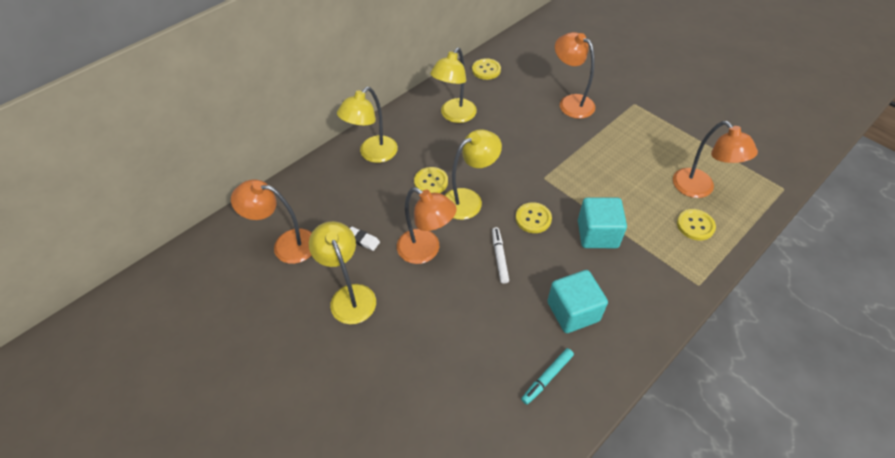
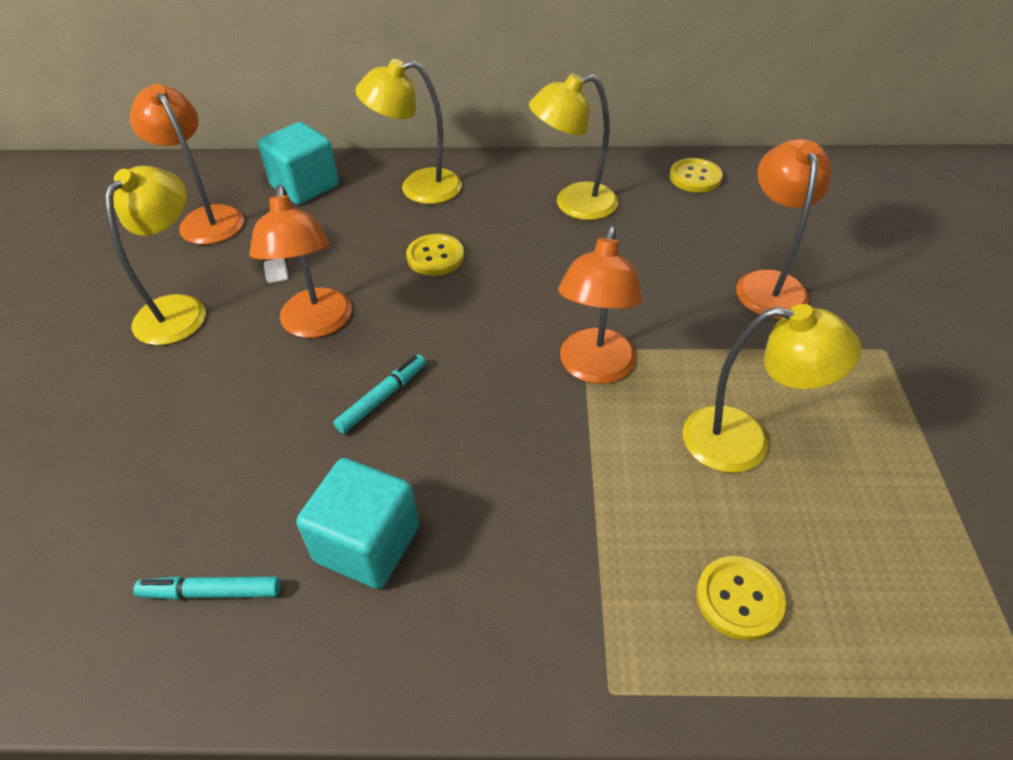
camera: 45 degrees right, 5 degrees down
yellow lamp [445,129,502,220] -> yellow lamp moved to [683,304,861,473]
white marker [492,227,509,284] -> turquoise marker [333,354,426,434]
yellow button [516,202,552,233] -> none
turquoise cube [578,198,627,248] -> turquoise cube moved to [258,122,339,205]
orange lamp [673,121,758,198] -> orange lamp moved to [558,226,642,384]

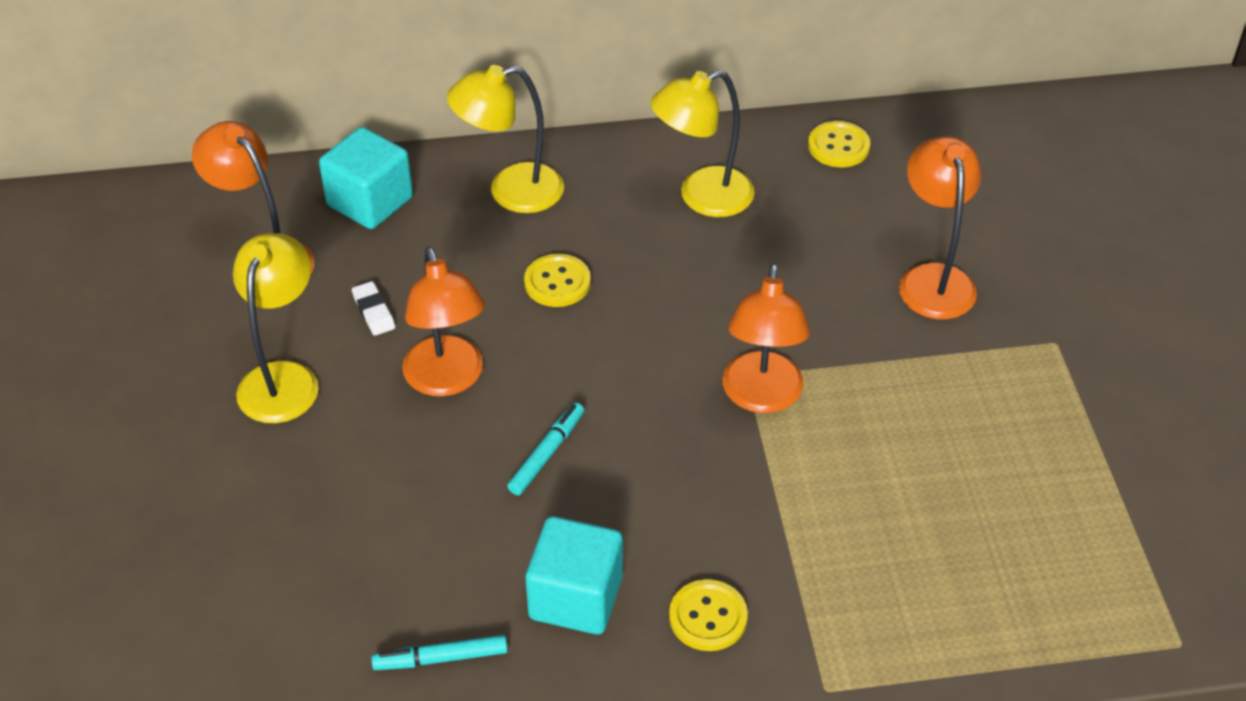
camera: 10 degrees left, 0 degrees up
yellow lamp [683,304,861,473] -> none
yellow button [696,556,786,641] -> yellow button moved to [669,579,748,651]

